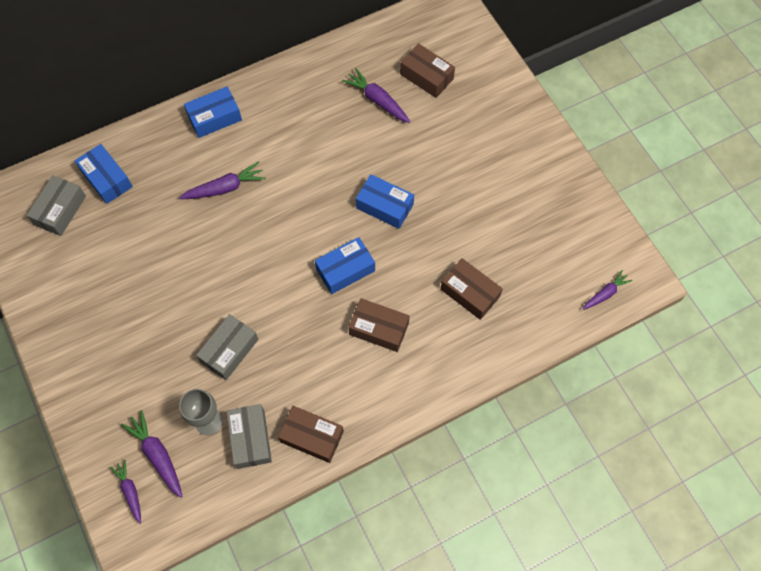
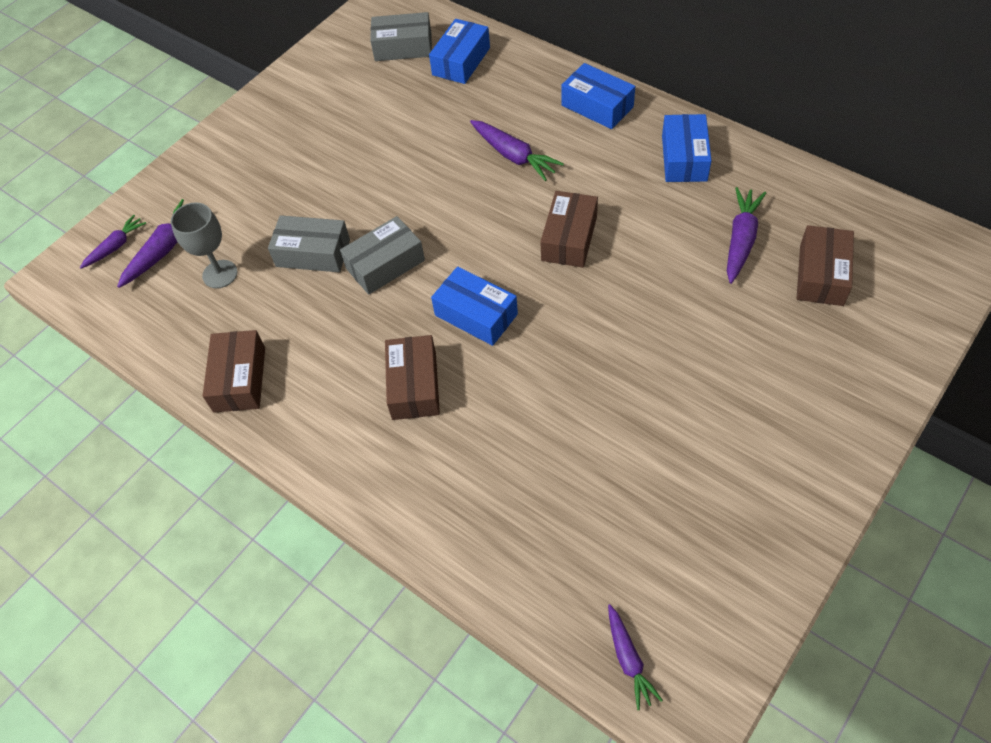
camera: 70 degrees right, 10 degrees down
grey box [227,404,272,469] -> grey box moved to [340,216,425,295]
blue box [356,174,414,229] -> blue box moved to [662,114,711,182]
brown box [440,258,503,320] -> brown box moved to [540,191,598,268]
purple carrot [583,270,633,310] -> purple carrot turned 45 degrees clockwise [608,604,663,710]

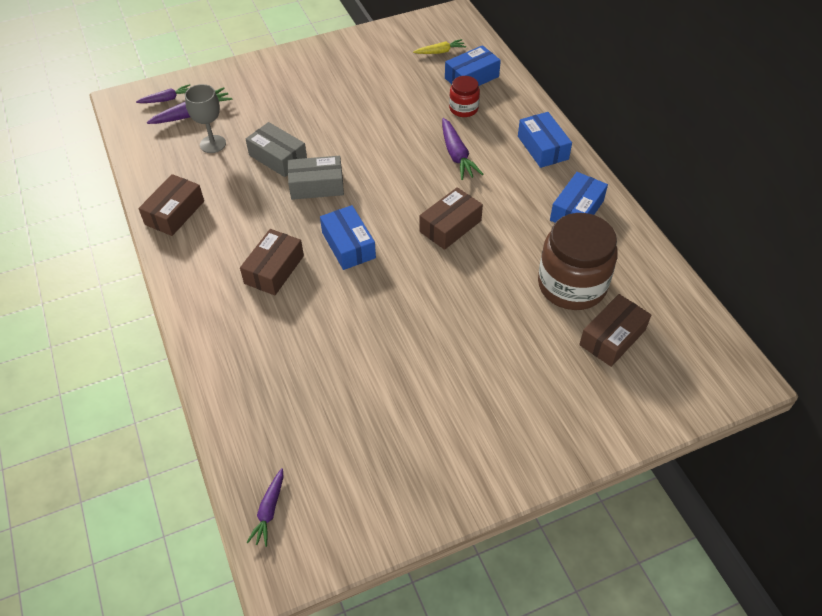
camera: 25 degrees right, 5 degrees down
grey box [370,12,432,61] -> yellow carrot [413,39,466,54]
purple carrot [727,187,766,284] -> brown jar [538,213,618,310]
none -> red jar [449,76,480,117]

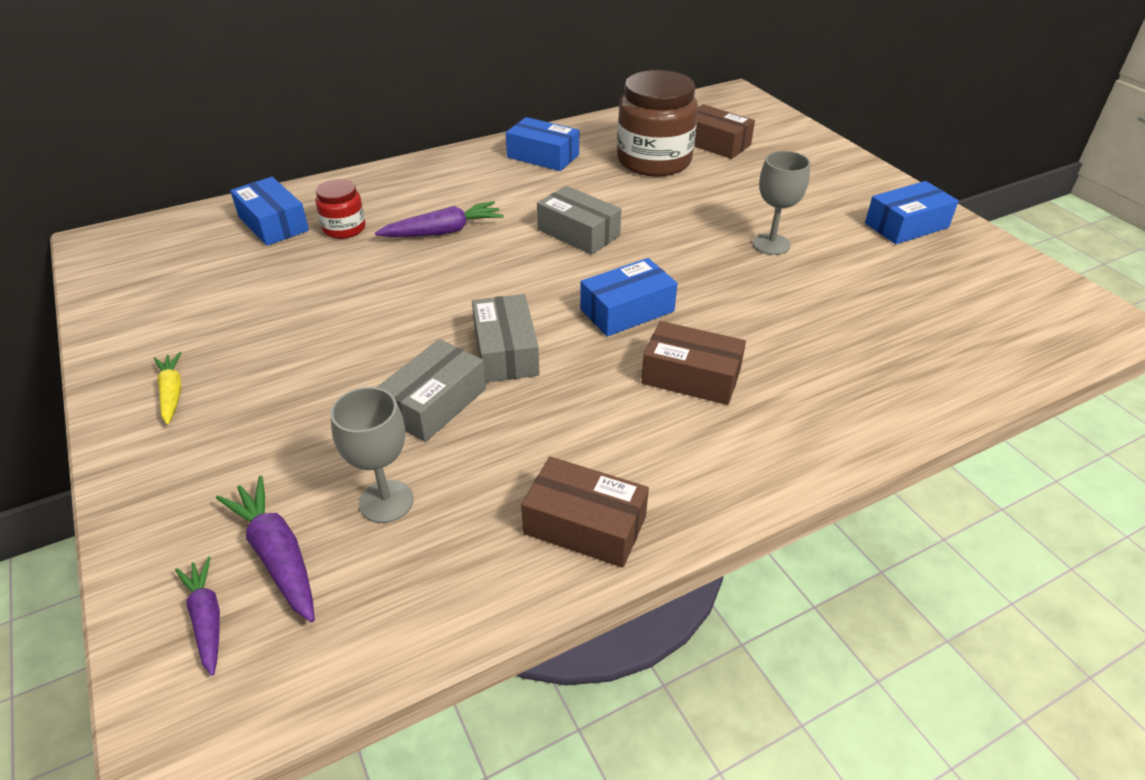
camera: 95 degrees left, 10 degrees down
purple carrot [246,468,283,547] -> none
yellow carrot [413,39,466,54] -> yellow carrot moved to [154,352,181,424]
brown box [419,187,483,250] -> grey box [537,186,621,255]
blue box [518,112,572,168] -> blue box moved to [865,181,959,244]
none -> grey goblet [752,151,810,255]

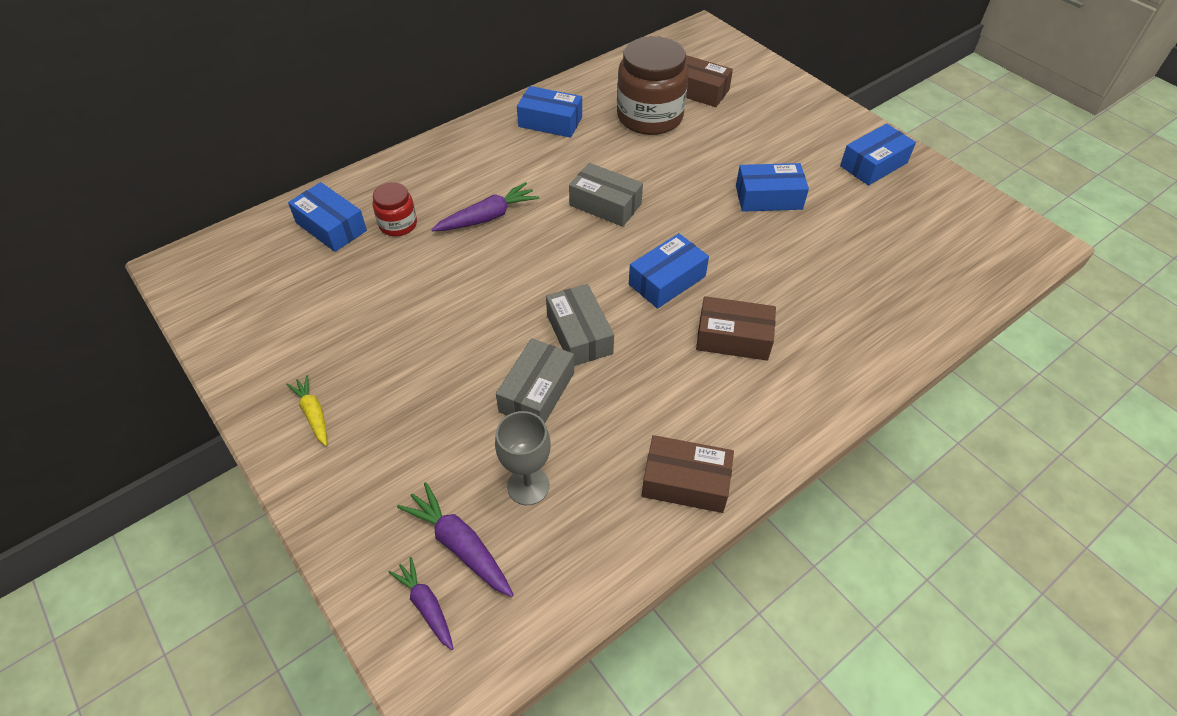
camera: 10 degrees left, 10 degrees up
grey goblet [752,151,810,255] -> blue box [736,163,809,212]

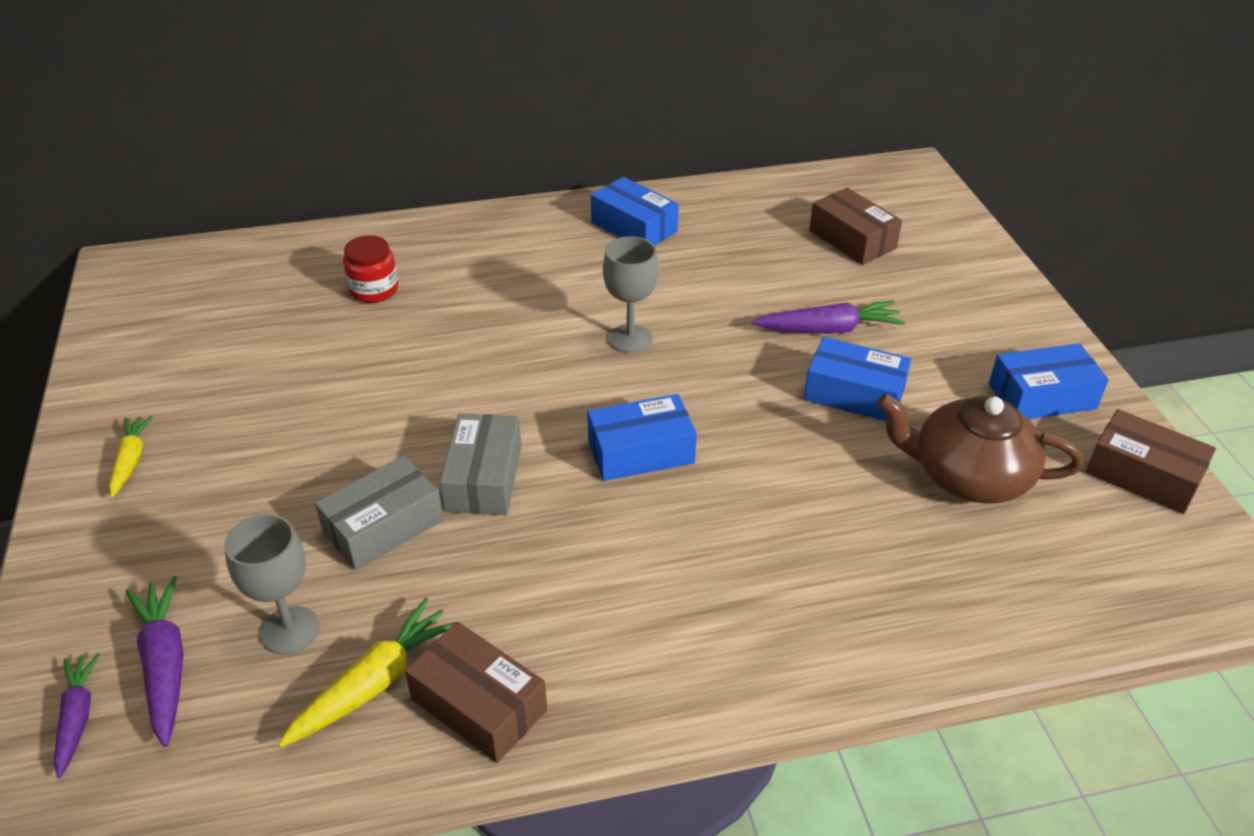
camera: 25 degrees right, 10 degrees down
blue box [288,182,367,252] -> none
purple carrot [431,182,539,231] -> purple carrot moved to [752,300,905,334]
grey box [569,163,643,227] -> grey goblet [603,236,659,353]
brown jar [617,36,689,135] -> none
brown box [696,296,776,361] -> brown box moved to [1086,409,1216,514]
none -> yellow carrot [278,598,459,748]
none -> brown teapot [877,393,1084,504]

